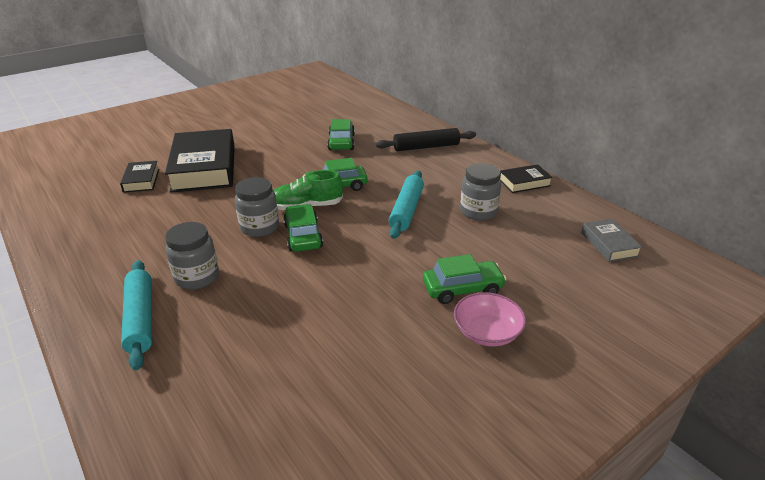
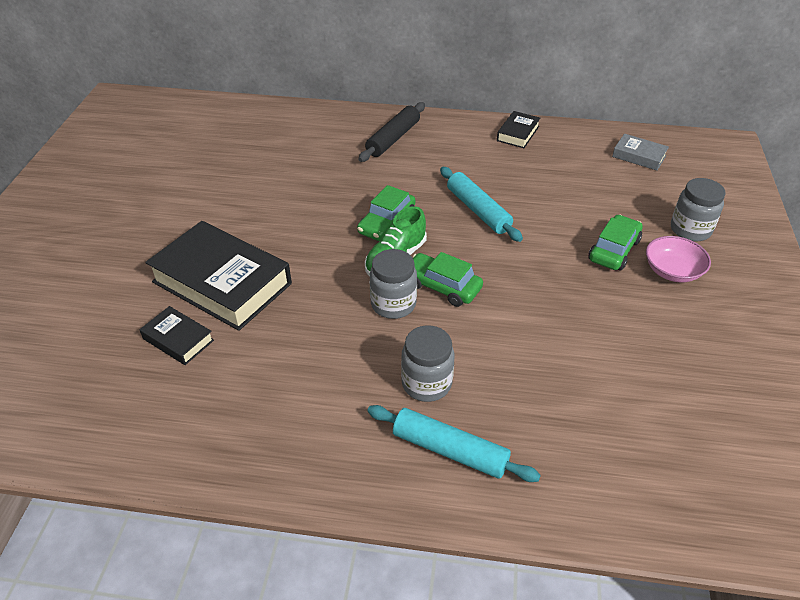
camera: 45 degrees left, 10 degrees up
green car [327,119,355,150] -> none
grey jar [460,163,501,221] -> grey jar moved to [671,178,726,242]

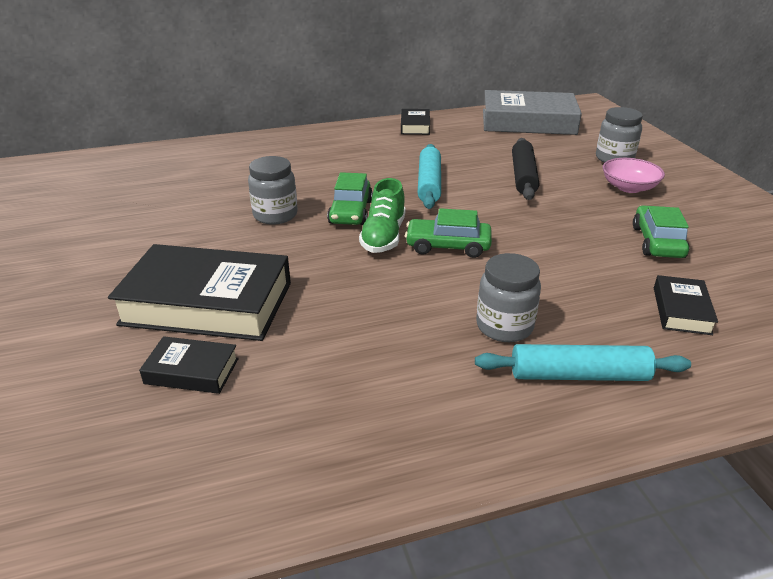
camera: 25 degrees left, 10 degrees down
black rolling pin [358,102,425,162] -> black rolling pin moved to [512,138,539,200]
grey jar [370,249,417,319] -> grey jar moved to [248,156,298,225]
turquoise rolling pin [440,167,523,242] -> turquoise rolling pin turned 60 degrees clockwise [418,144,441,209]
green car [588,215,643,271] -> green car moved to [633,205,689,258]
grey book [612,134,669,171] -> grey book [483,90,582,135], size x2.11
none -> black book [654,275,718,335]

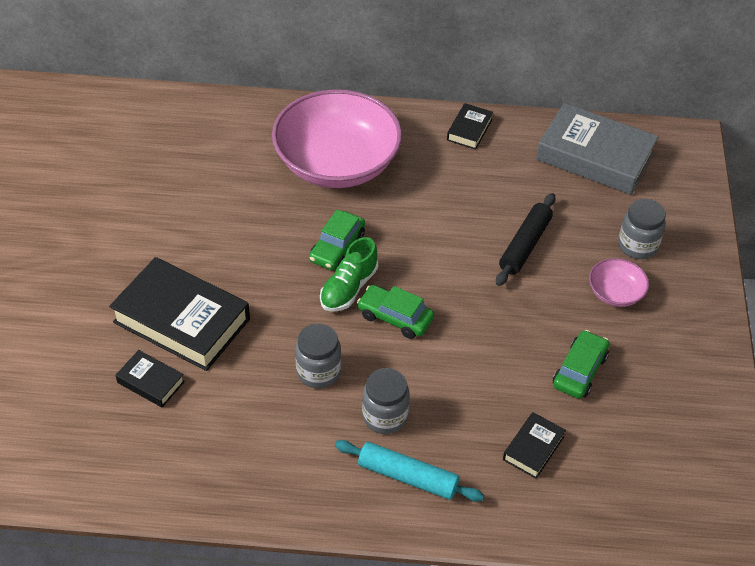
camera: 20 degrees right, 15 degrees up
grey jar [248,156,298,225] -> grey jar moved to [295,324,341,388]
turquoise rolling pin [418,144,441,209] -> none
none -> pink bowl [272,89,402,188]

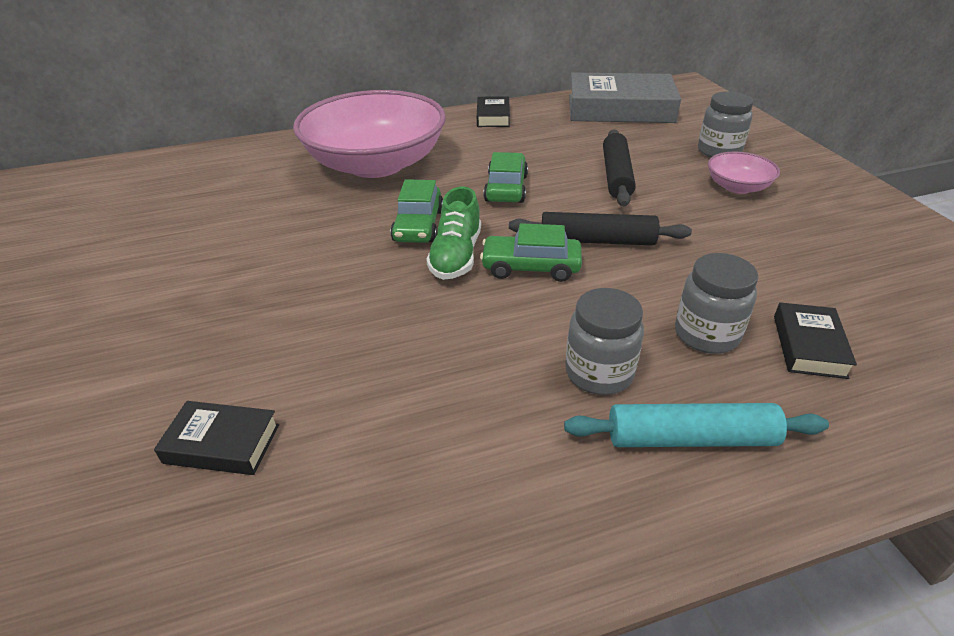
camera: 20 degrees left, 10 degrees down
black book [109,257,250,371] -> none
grey jar [295,324,341,388] -> grey jar moved to [675,253,758,354]
green car [553,330,609,399] -> green car moved to [483,152,528,203]
none -> black rolling pin [509,212,692,246]

